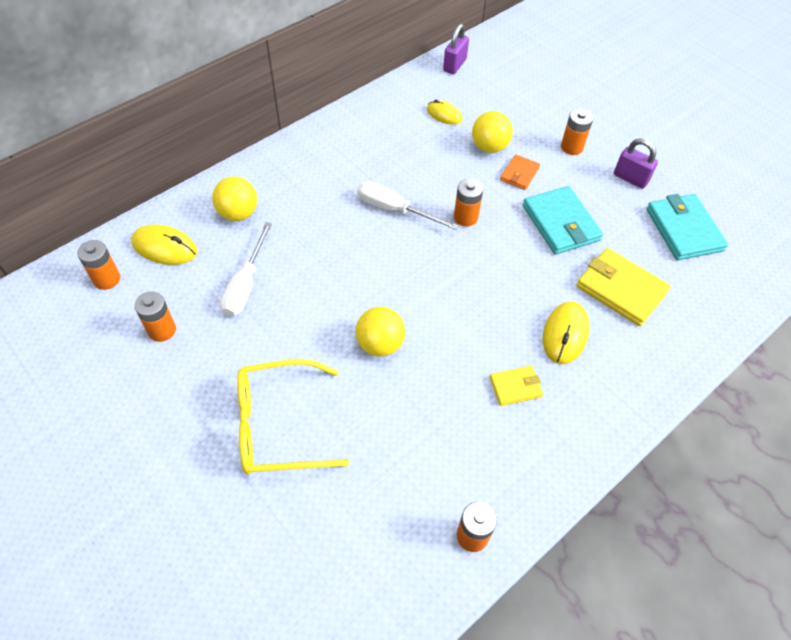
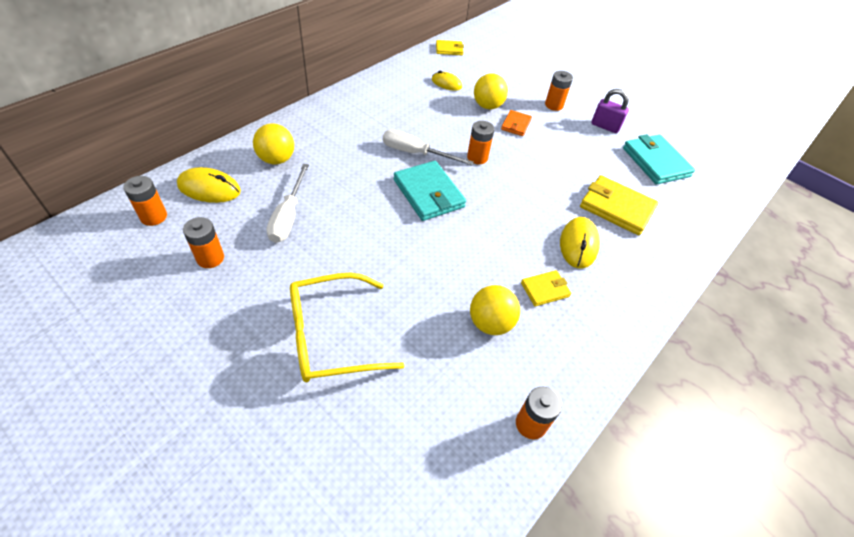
camera: 10 degrees left, 5 degrees down
yellow ball [356,307,405,356] -> yellow ball moved to [470,285,520,335]
purple padlock [443,24,469,74] -> yellow wallet [436,40,464,55]
turquoise wallet [523,186,603,255] -> turquoise wallet moved to [393,161,466,221]

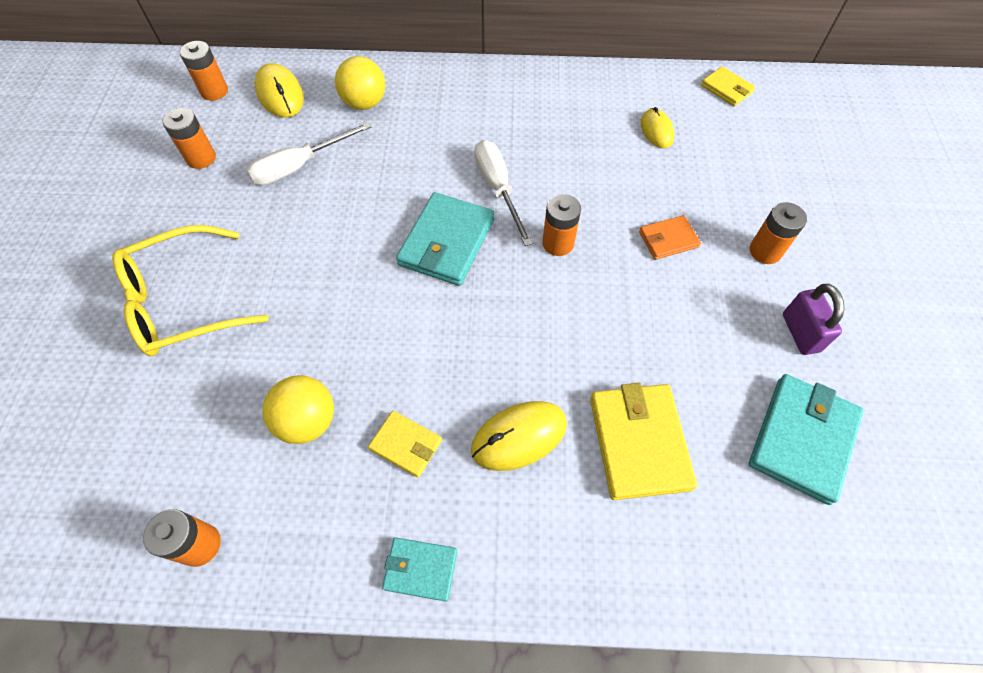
camera: 55 degrees right, 10 degrees up
yellow glasses [290,272,405,382] -> yellow glasses turned 60 degrees counterclockwise [112,225,268,356]
yellow ball [474,73,508,109] -> none
none -> turquoise wallet [382,538,457,602]

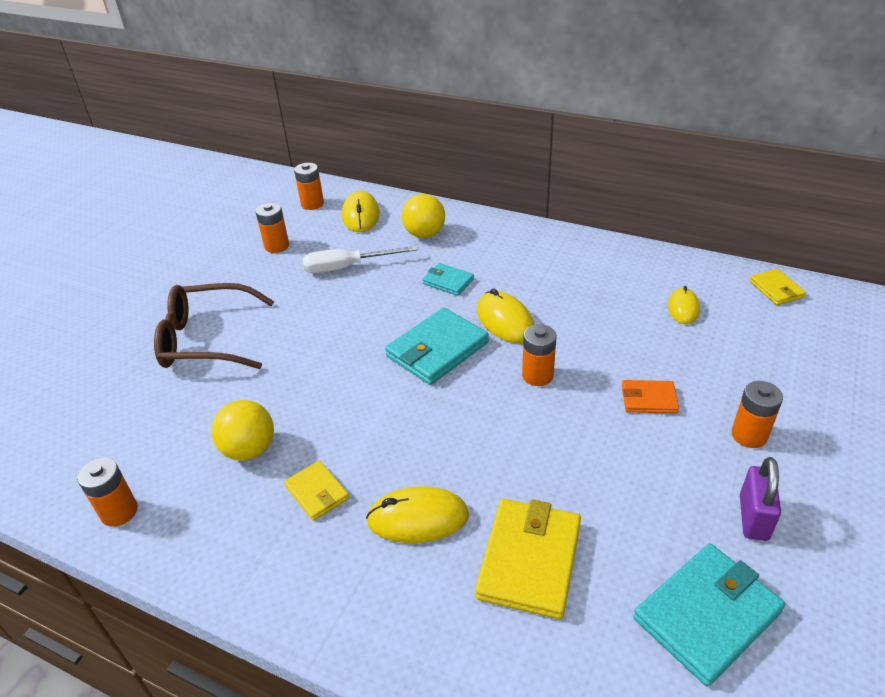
camera: 25 degrees right, 20 degrees down
yellow glasses [112,225,268,356] -> brown glasses [154,283,274,369]
turquoise wallet [382,538,457,602] -> turquoise wallet moved to [422,263,474,296]
white screwdriver [474,140,533,246] -> yellow mouse [477,289,534,343]

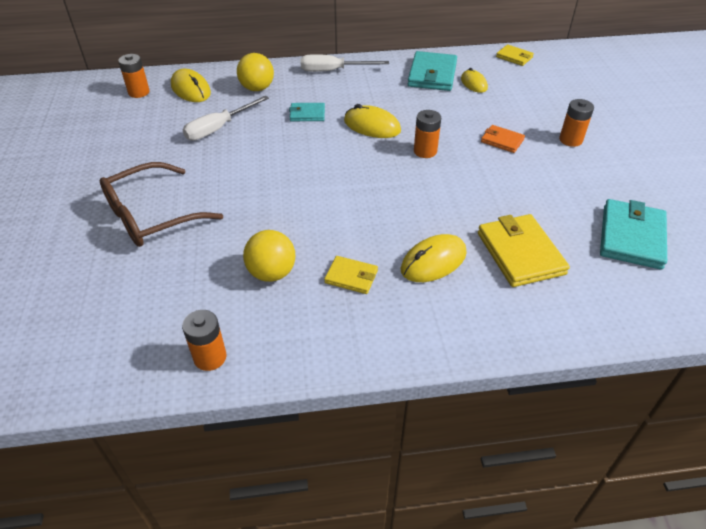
camera: 35 degrees left, 5 degrees up
orange battery [256,203,289,253] -> none
turquoise wallet [385,307,489,385] -> turquoise wallet moved to [408,51,457,91]
orange wallet [622,380,679,414] -> orange wallet turned 60 degrees clockwise [481,125,525,153]
purple padlock [740,457,781,541] -> none
none -> white screwdriver [301,54,389,72]

